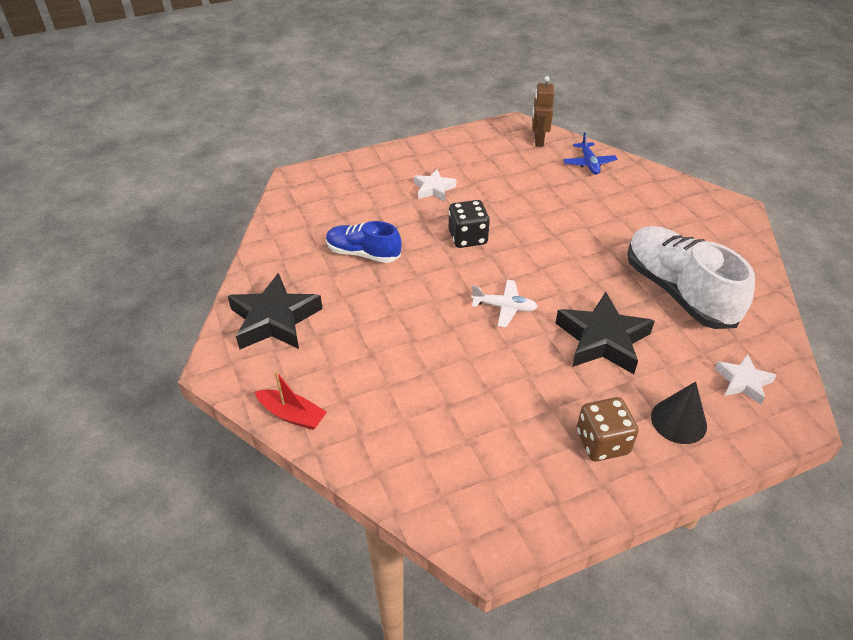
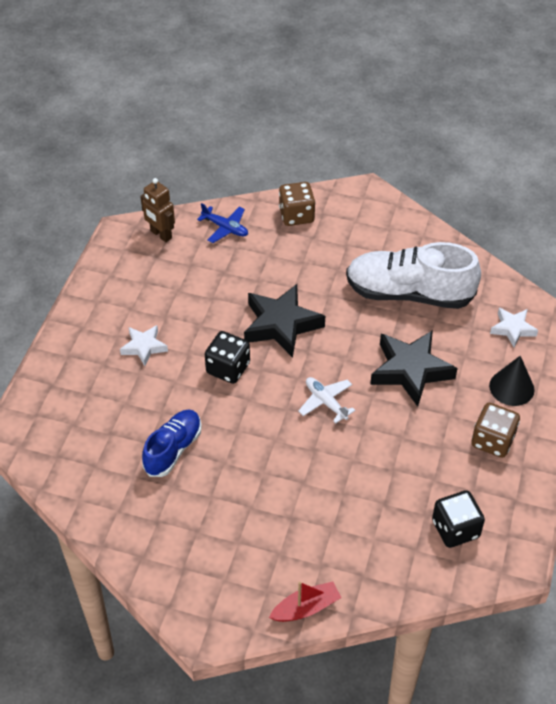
camera: 50 degrees left, 5 degrees up
black star [228,273,323,349] -> black star moved to [244,284,325,358]
blue shoe [326,221,402,263] -> blue shoe turned 150 degrees clockwise [142,409,202,477]
white plane [471,280,538,327] -> white plane turned 90 degrees counterclockwise [298,377,355,423]
none -> brown dice [279,182,315,226]
none -> black dice [432,490,485,548]

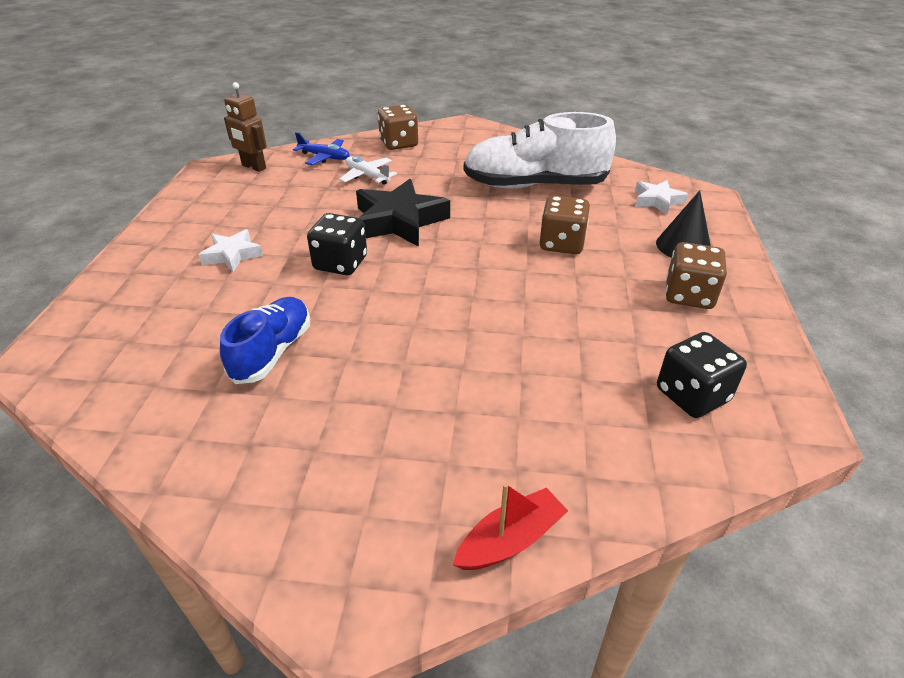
camera: 10 degrees left, 10 degrees down
white plane [298,377,355,423] -> white plane moved to [339,156,397,185]
black star [370,330,458,407] -> brown dice [539,196,590,254]

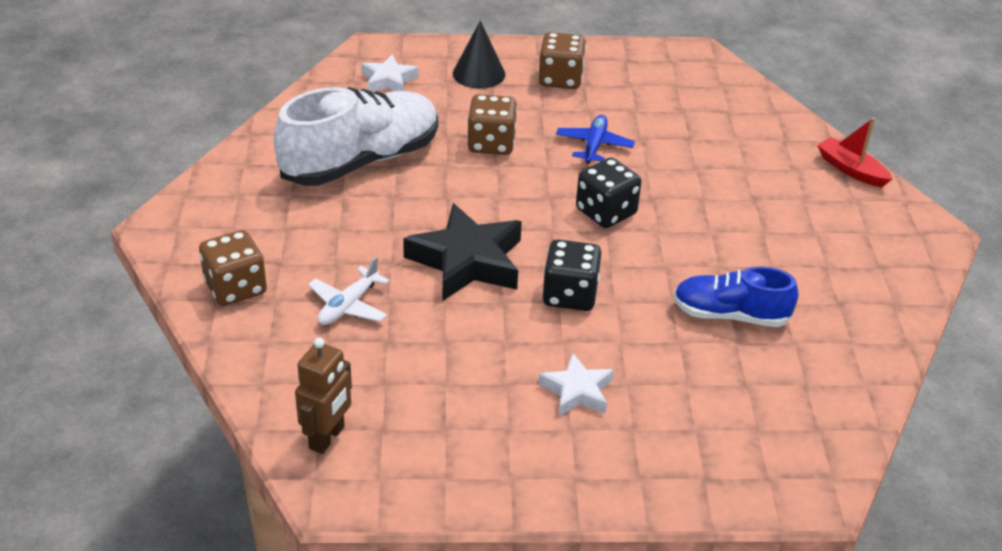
camera: 100 degrees left, 0 degrees up
blue plane [293,132,350,165] -> blue plane moved to [556,115,635,164]
white shoe [464,112,616,189] -> white shoe turned 120 degrees counterclockwise [274,87,438,186]
black dice [657,332,747,418] -> black dice moved to [576,158,641,228]

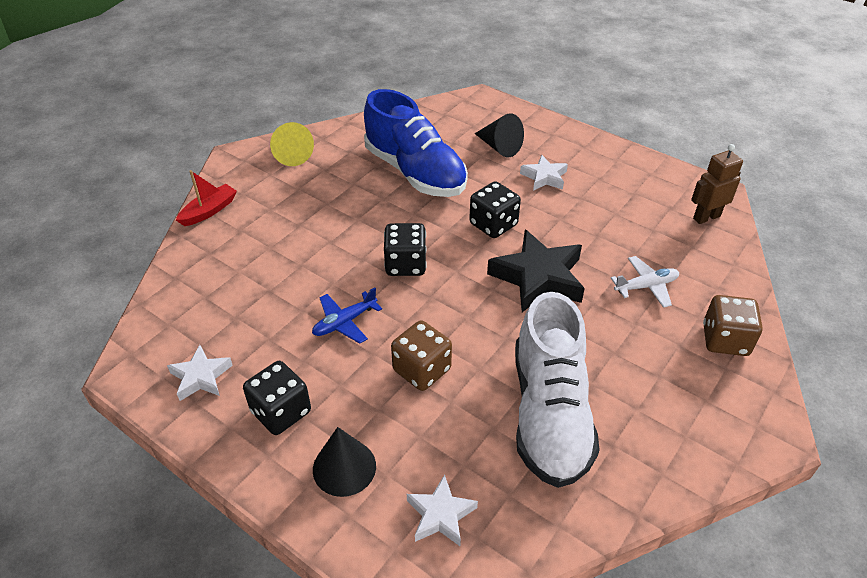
camera: 140 degrees left, 5 degrees up
white shoe [274,87,438,186] -> white shoe turned 90 degrees counterclockwise [515,292,600,488]
brown dice [538,32,586,89] -> black dice [243,361,311,435]
blue shoe [673,266,798,327] -> blue shoe [364,89,468,197], size x1.71
red boat [817,118,892,187] -> red boat turned 135 degrees counterclockwise [176,170,237,226]
none -> white star [167,345,233,401]
none -> yellow cone [270,122,314,166]
none -> black cone [475,113,524,157]

